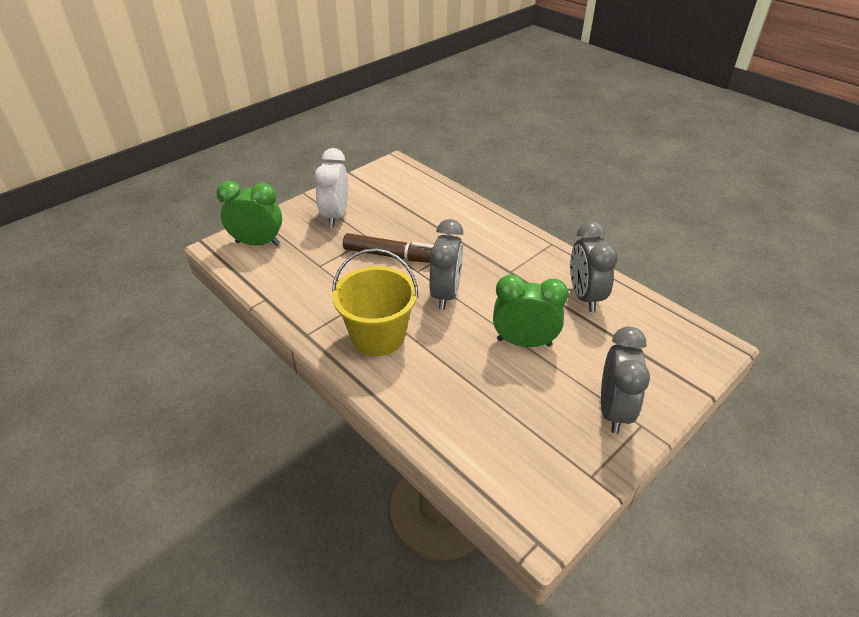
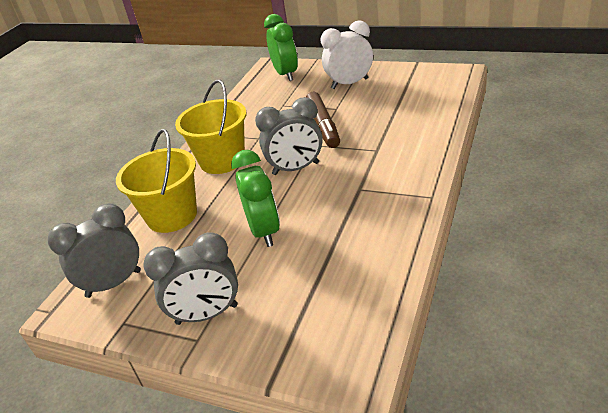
camera: 70 degrees right, 5 degrees down
grey clock [570,221,618,312] -> grey clock moved to [48,203,141,298]
none -> yellow bucket [116,129,197,233]

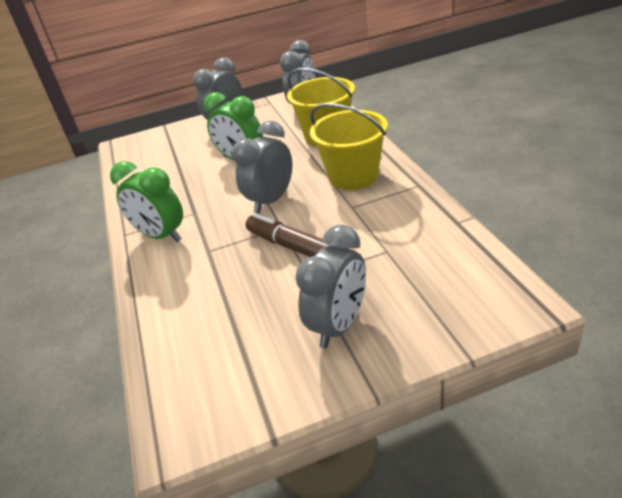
camera: 140 degrees right, 0 degrees up
green clock [264,14,298,81] -> green clock moved to [110,161,183,242]
white clock [321,20,373,89] -> grey clock [295,225,366,348]

